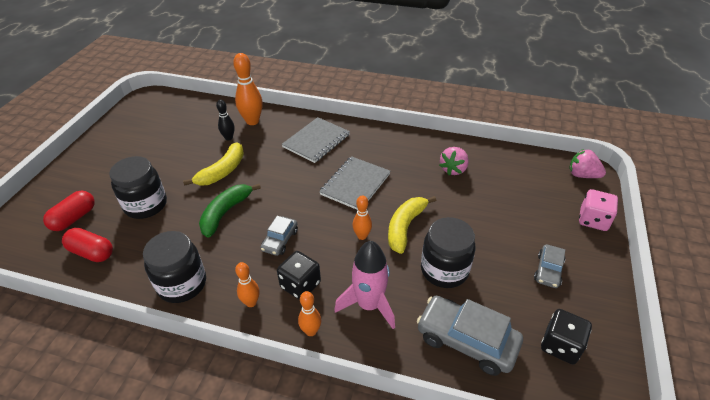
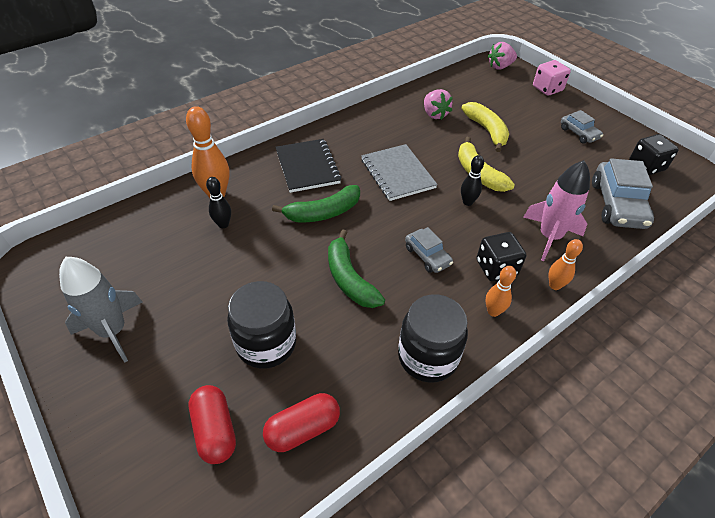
camera: 55 degrees left, 5 degrees up
yellow banana [183,142,244,186] -> yellow banana moved to [461,102,509,152]
grey notebook [282,117,350,163] -> black notebook [275,139,341,193]
orange bowling pin [353,196,372,240] -> black bowling pin [461,155,484,206]
grey car [417,296,523,376] -> grey car turned 60 degrees counterclockwise [592,158,654,229]
black jar [421,217,475,288] -> none
none -> grey rocket [59,257,143,363]
none -> green banana [272,185,360,222]

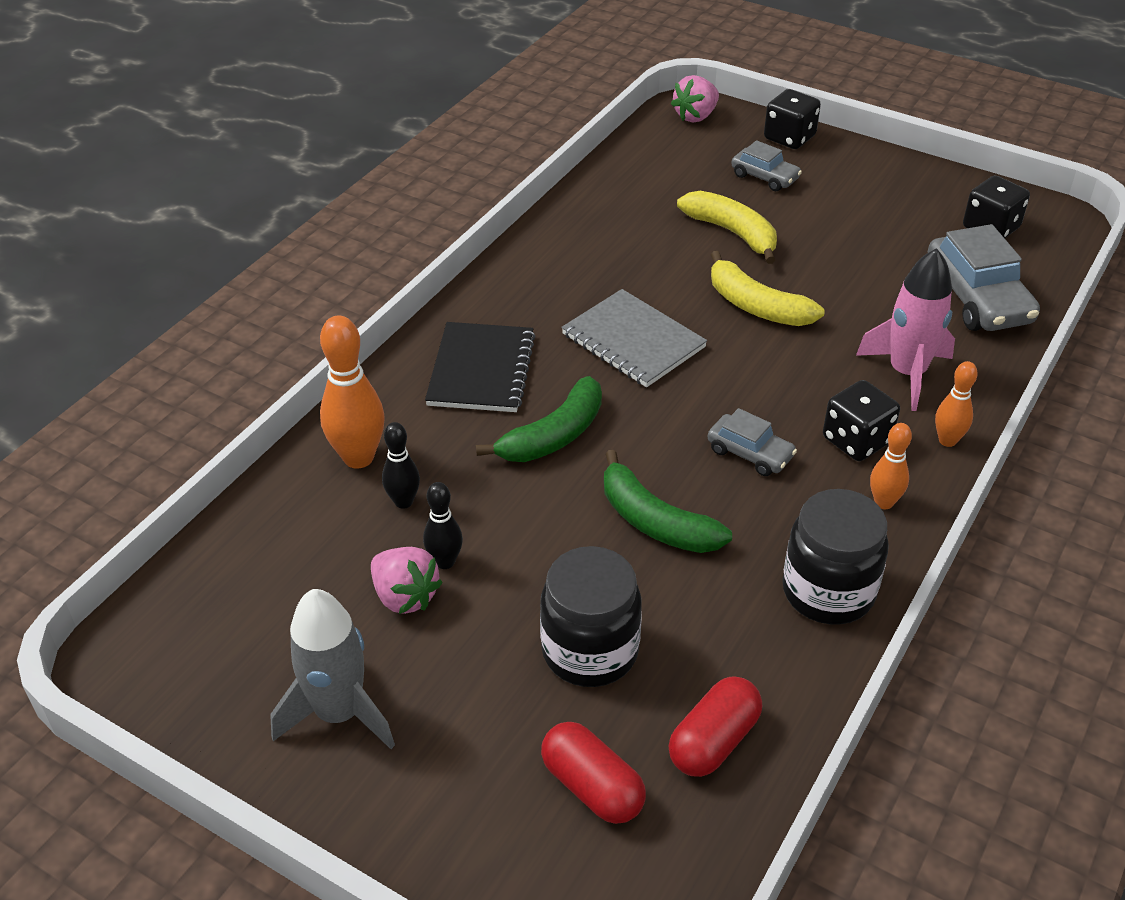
camera: 20 degrees left, 5 degrees down
black notebook [275,139,341,193] -> black notebook turned 45 degrees clockwise [425,322,536,412]
pink strawberry [424,89,453,120] -> pink strawberry moved to [371,547,443,614]
black bowling pin [461,155,484,206] -> black bowling pin moved to [423,482,463,569]
pink dice [533,60,571,96] -> black dice [764,89,821,149]
grey car [561,110,603,144] -> grey car moved to [731,140,802,191]

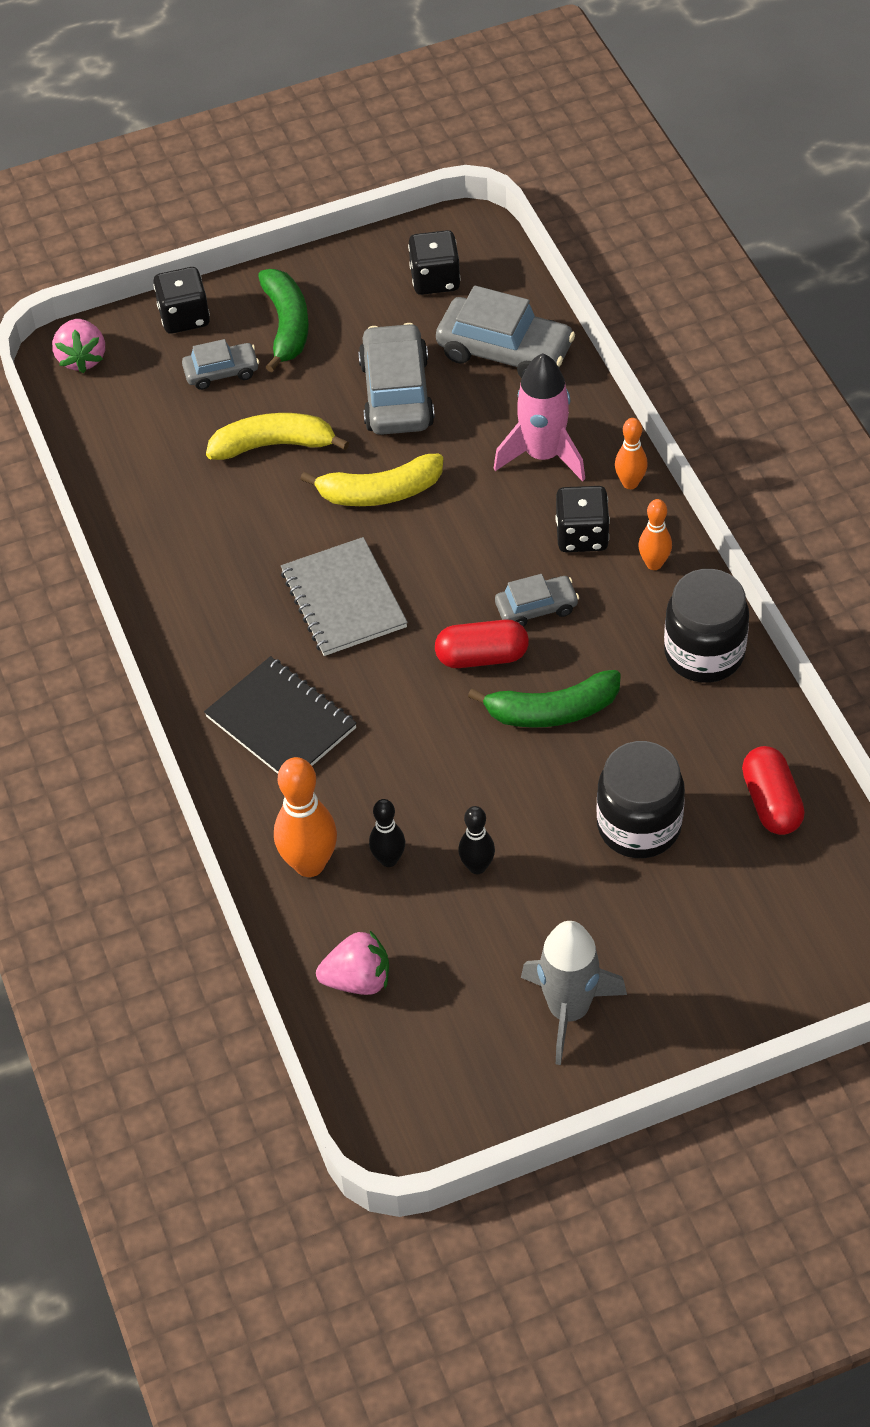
camera: 50 degrees left, 10 degrees up
pink strawberry [371,547,443,614] -> pink strawberry moved to [316,930,389,995]
green banana [476,376,602,462] -> green banana moved to [258,269,309,372]
red capsule [541,722,646,824] -> red capsule moved to [435,619,529,668]
grey notebook [561,289,707,387] -> grey notebook turned 75 degrees clockwise [281,537,408,656]
none -> grey car [358,323,435,435]

